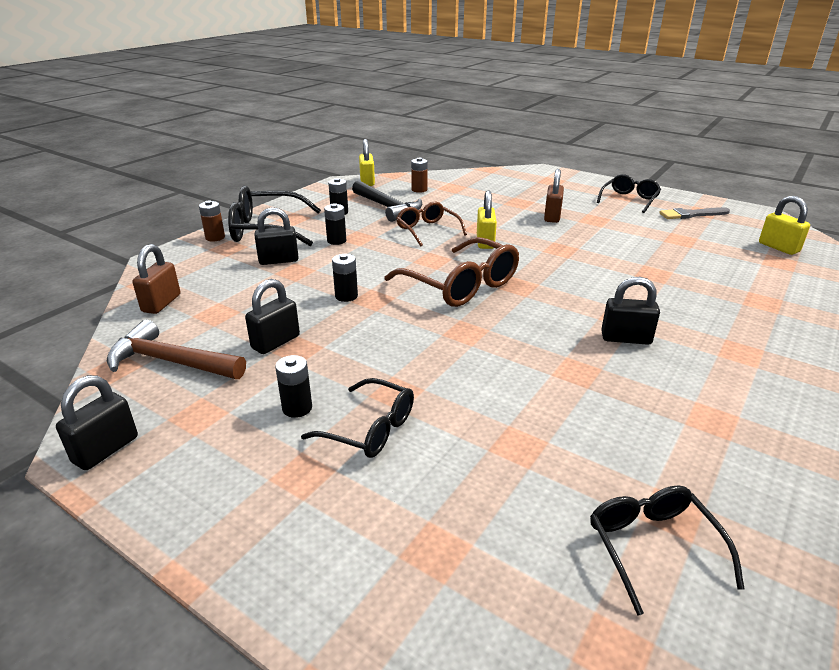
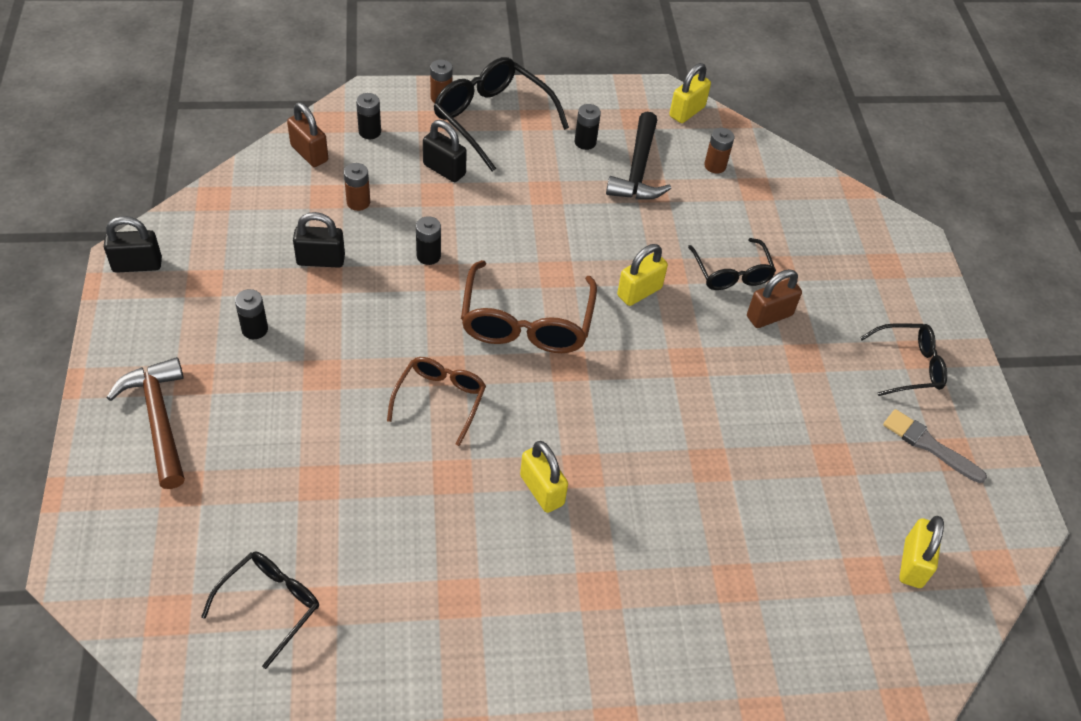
camera: 45 degrees right, 20 degrees up
brown hammer [107,320,246,379] -> brown hammer moved to [106,357,185,489]
brown padlock [133,244,181,314] -> brown padlock turned 75 degrees clockwise [287,102,328,167]
black glasses [301,378,414,458] -> black glasses moved to [688,238,776,290]
black battery [324,203,346,245] -> black battery moved to [356,93,381,139]
brown glasses [396,202,467,246] -> brown glasses moved to [387,357,486,446]
black padlock [601,276,660,345] -> yellow padlock [520,441,568,513]
none -> brown battery [344,163,370,211]

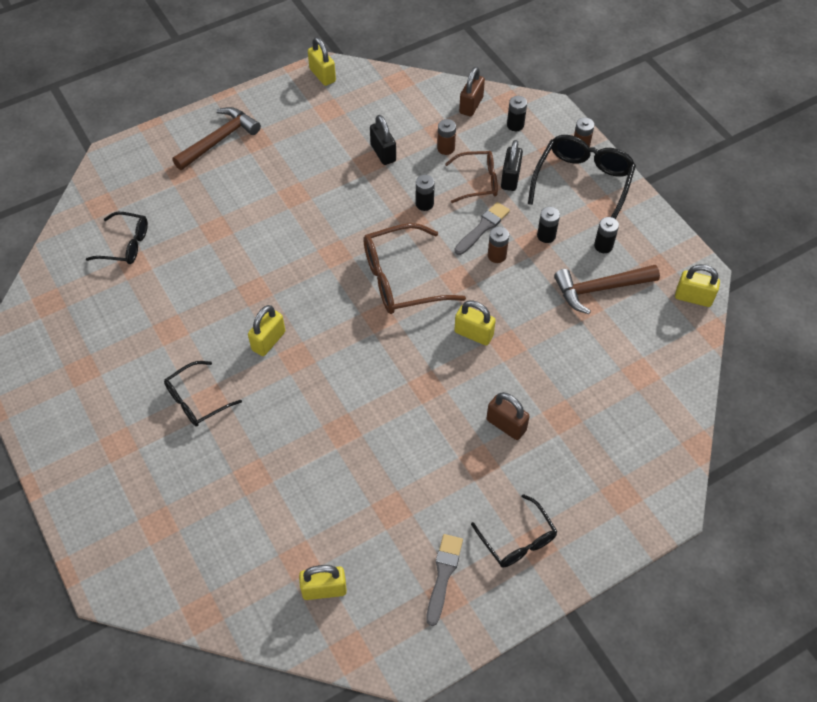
camera: 70 degrees right, 5 degrees up
black padlock [104,216,162,273] -> yellow padlock [308,37,336,86]
black battery [235,289,268,339] -> black battery moved to [537,207,560,243]
brown glasses [387,357,486,446] -> brown glasses moved to [445,151,498,203]
black hammer [606,112,671,200] -> brown hammer [554,265,660,314]
black glasses [688,238,776,290] -> black glasses moved to [164,361,242,427]
brown battery [704,128,734,174] -> brown battery moved to [488,227,509,263]
none -> grey brush [454,202,510,255]

